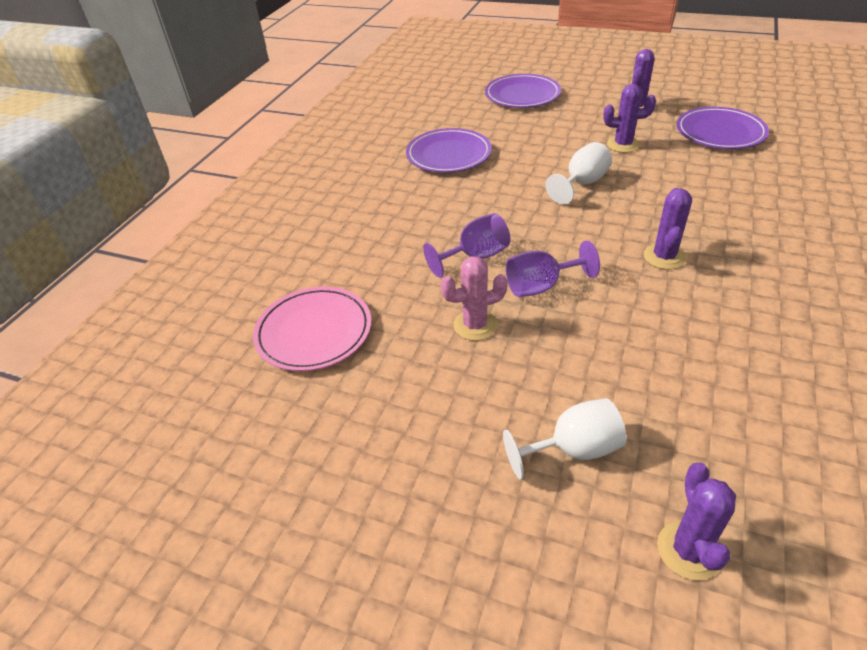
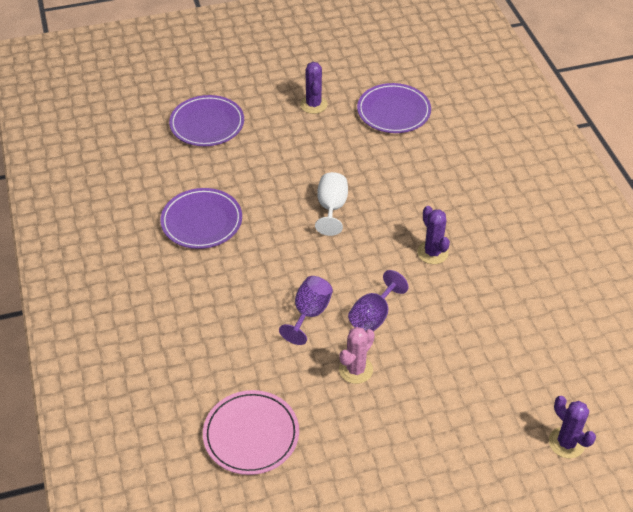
camera: 40 degrees left, 5 degrees up
white goblet [503,398,626,480] -> none
purple cactus [603,84,656,153] -> none

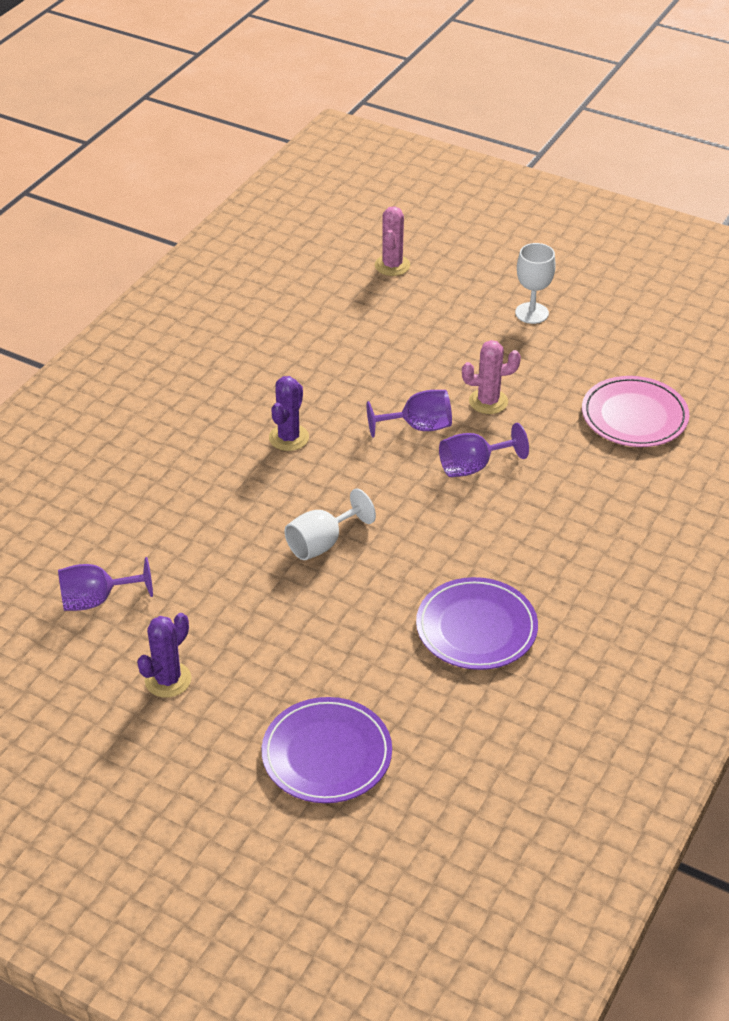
camera: 135 degrees left, 5 degrees down
purple plate [357,83,431,133] -> purple goblet [58,557,153,611]
purple cactus [549,396,596,458] -> pink cactus [375,206,410,276]
none -> white goblet [515,243,556,324]

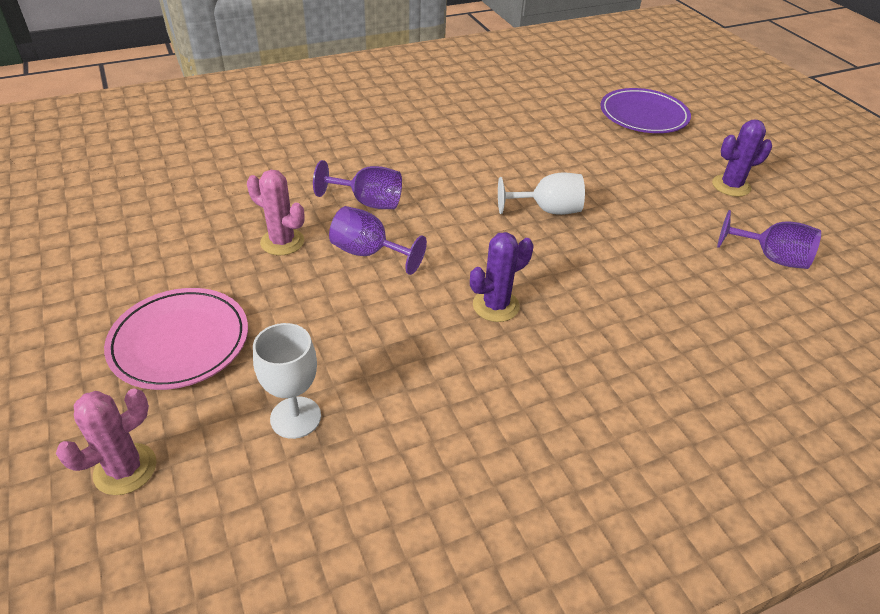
camera: 145 degrees left, 0 degrees up
purple plate [416,577,538,670] -> none
white goblet [515,243,556,324] -> white goblet moved to [253,323,321,439]
pink plate [582,376,689,447] -> pink plate moved to [104,288,248,390]

